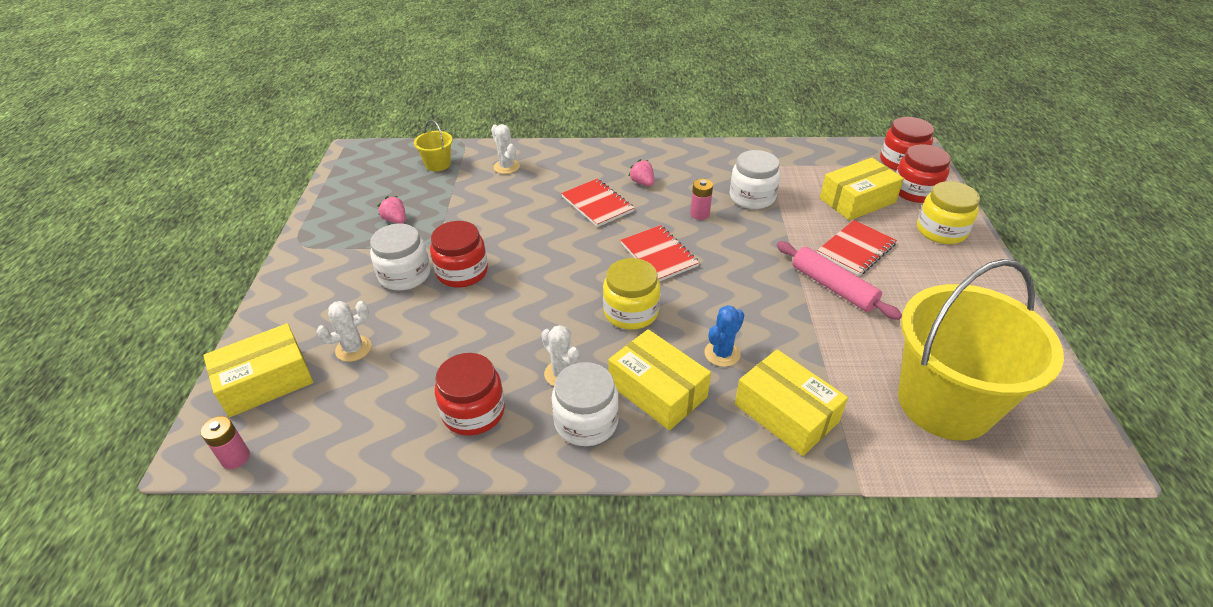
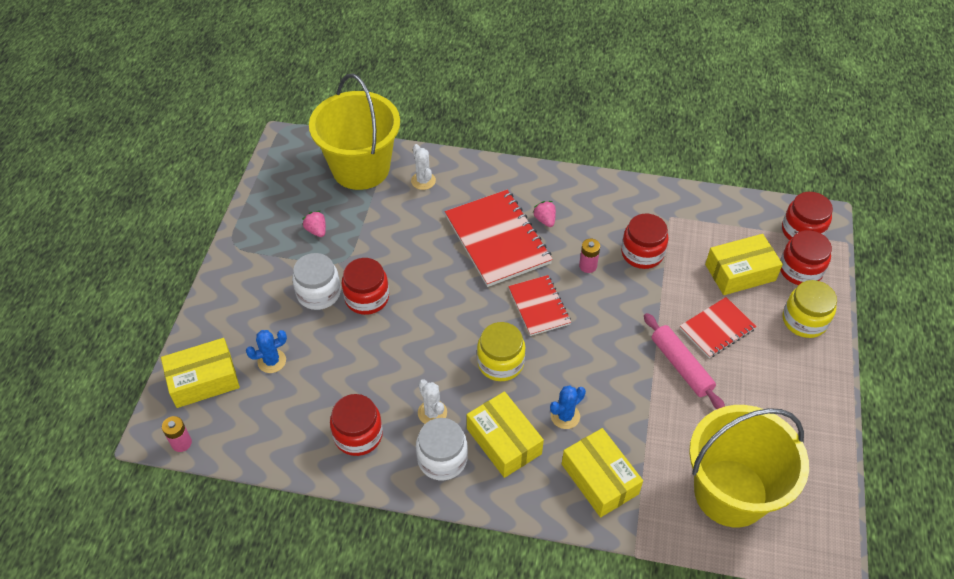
camera: 10 degrees right, 10 degrees up
white cactus [316,301,371,362] -> blue cactus [246,330,287,373]
yellow bucket [414,120,453,172] -> yellow bucket [309,73,400,190], size x2.48
red notebook [561,178,634,227] -> red notebook [445,190,553,287], size x1.72
white jar [730,150,780,209] -> red jar [621,214,668,269]

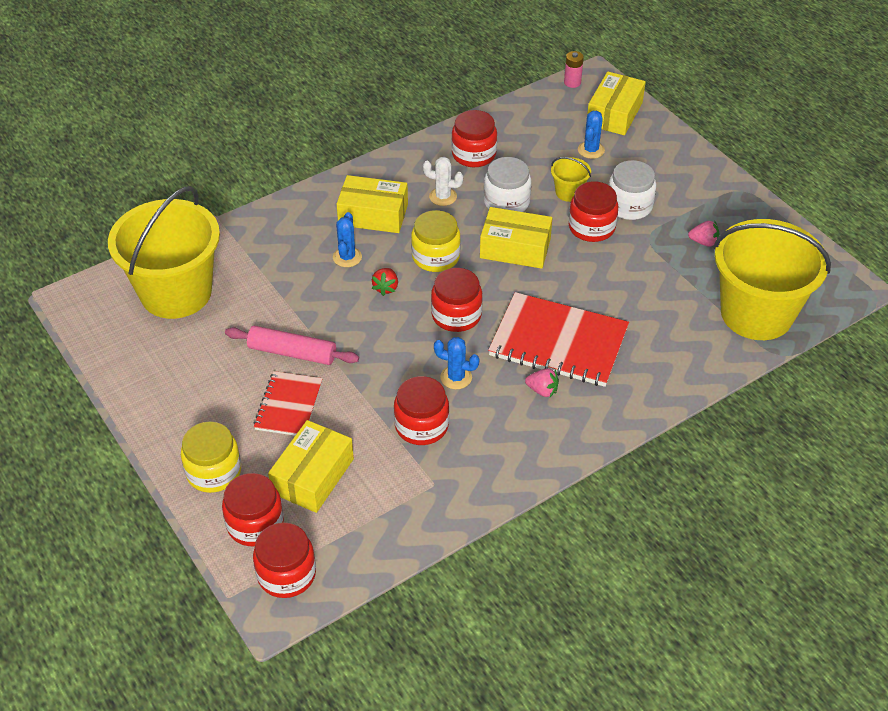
camera: 135 degrees right, 5 degrees down
white cactus [411,144,436,190] -> none
white jar [416,418,468,480] -> white jar moved to [484,157,531,212]
red notebook [508,275,571,336] -> red jar [431,268,483,332]
yellow box [562,428,643,517] -> yellow box moved to [480,207,552,269]
pink battery [579,239,600,273] -> blue cactus [434,337,479,389]
none -> red strawberry [372,268,398,296]
none -> yellow bucket [551,157,591,202]

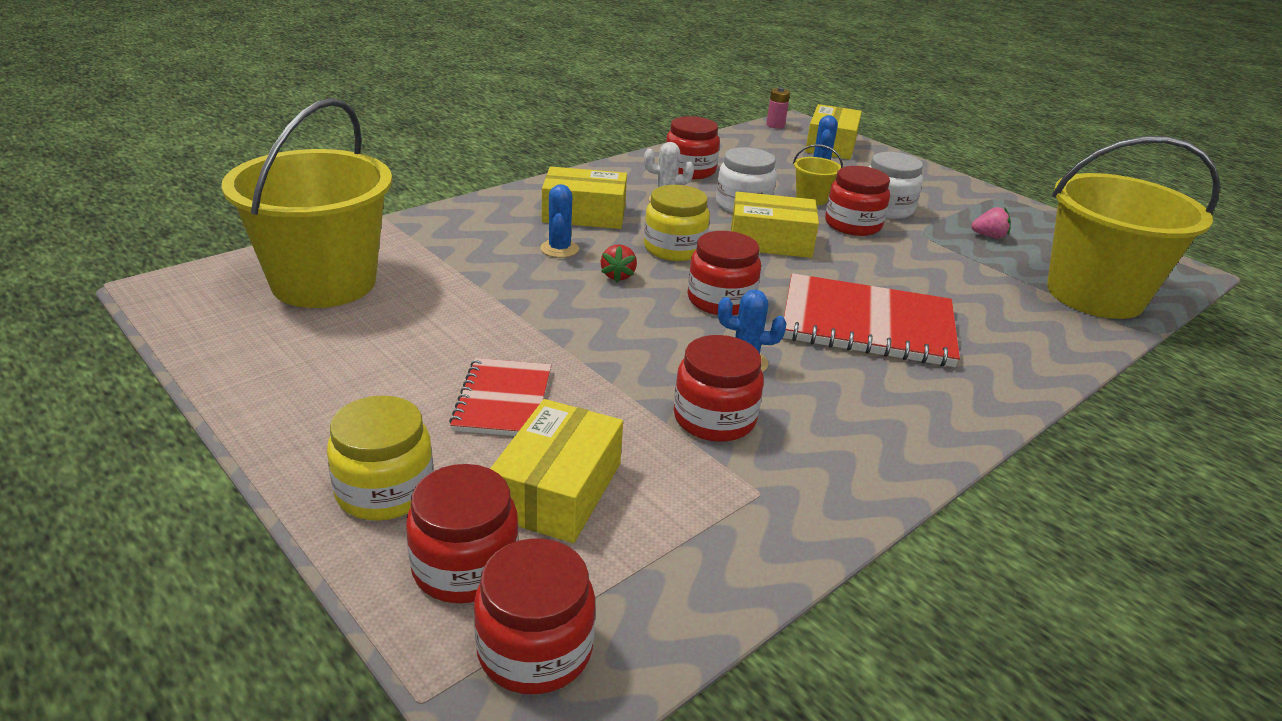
camera: 10 degrees left, 15 degrees down
pink rolling pin [225,326,359,365] -> none
pink strawberry [525,368,559,397] -> none

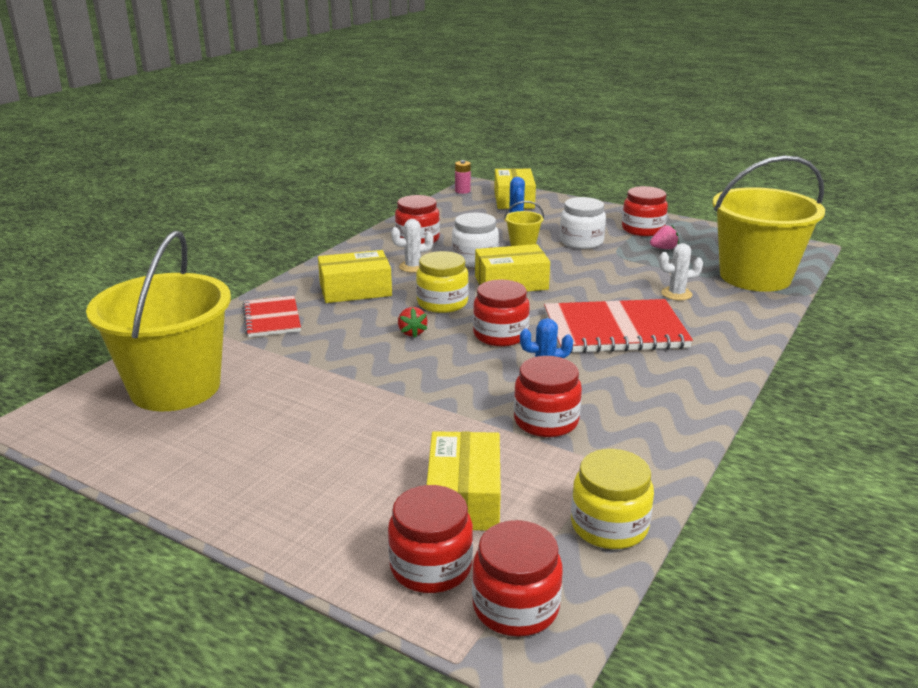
camera: 15 degrees left, 5 degrees down
yellow jar [327,395,433,521] -> yellow jar moved to [571,449,654,549]
red notebook [449,358,551,436] -> red notebook moved to [243,296,301,337]
blue cactus [540,184,579,258] -> none
red jar [825,166,890,236] -> red jar moved to [622,186,668,236]
none -> white cactus [659,243,703,300]

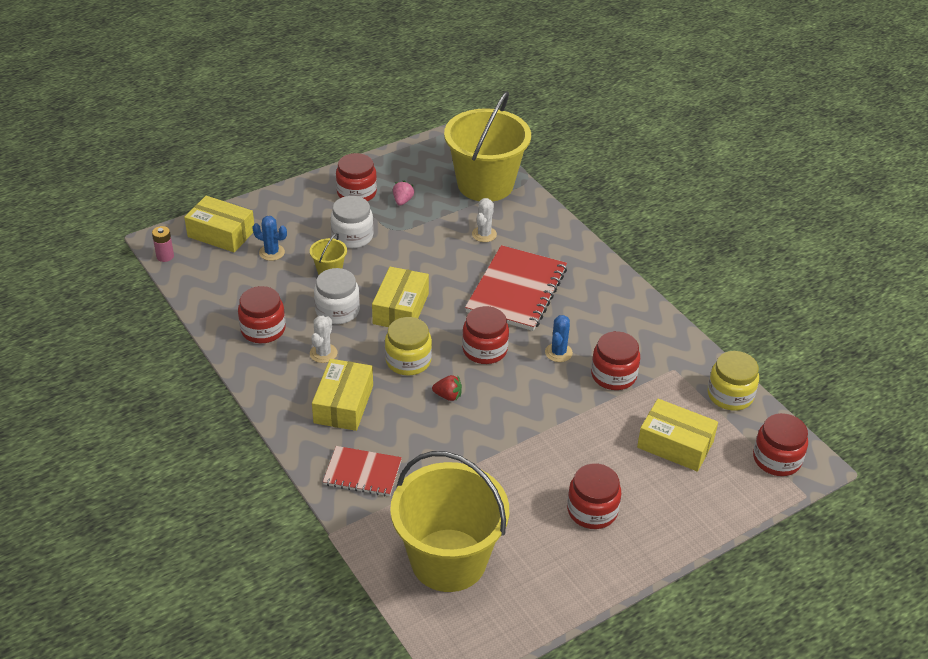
camera: 65 degrees left, 15 degrees up
red jar [388,485,473,593] -> red jar moved to [567,464,621,529]

